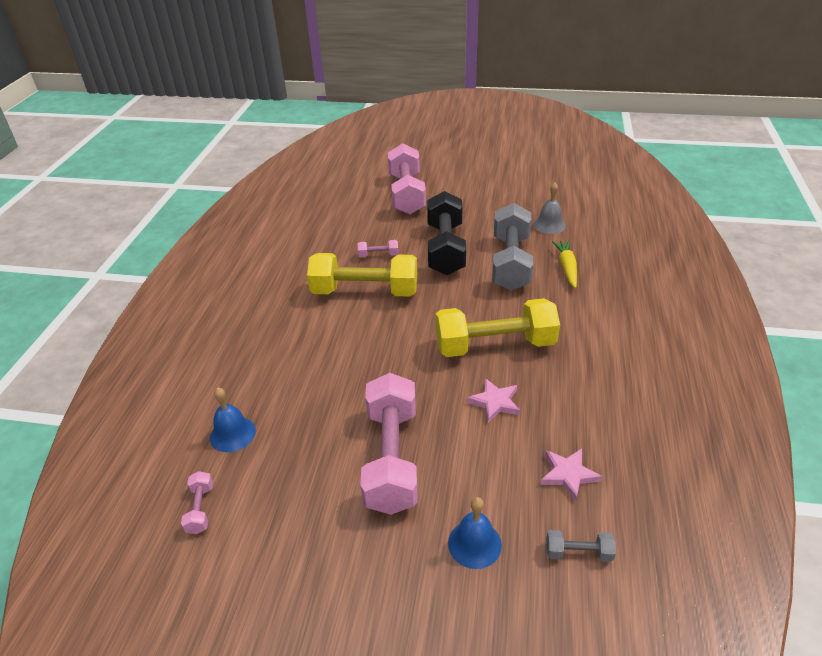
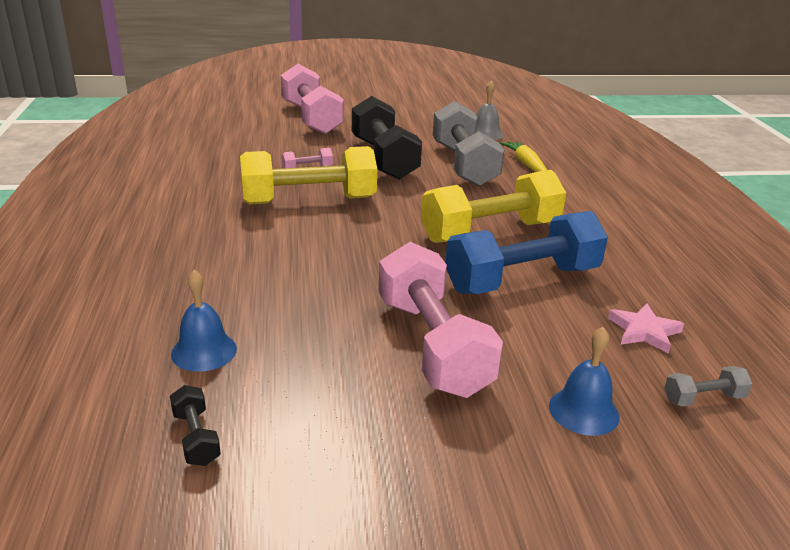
camera: 20 degrees left, 10 degrees down
pink dumbbell [181,471,213,534] -> black dumbbell [170,385,221,466]
pink star [467,378,520,423] -> blue dumbbell [445,211,608,294]

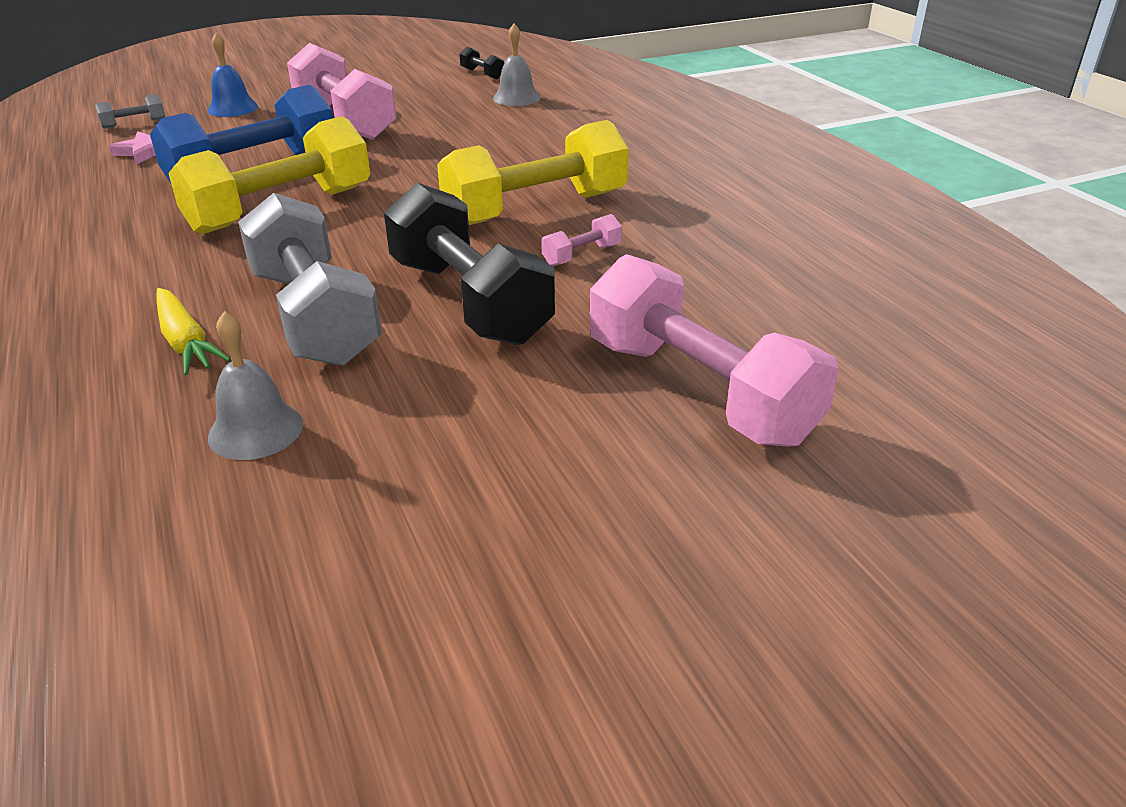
camera: 165 degrees right, 5 degrees up
blue bell [171,270,237,372] -> grey bell [493,24,541,106]

